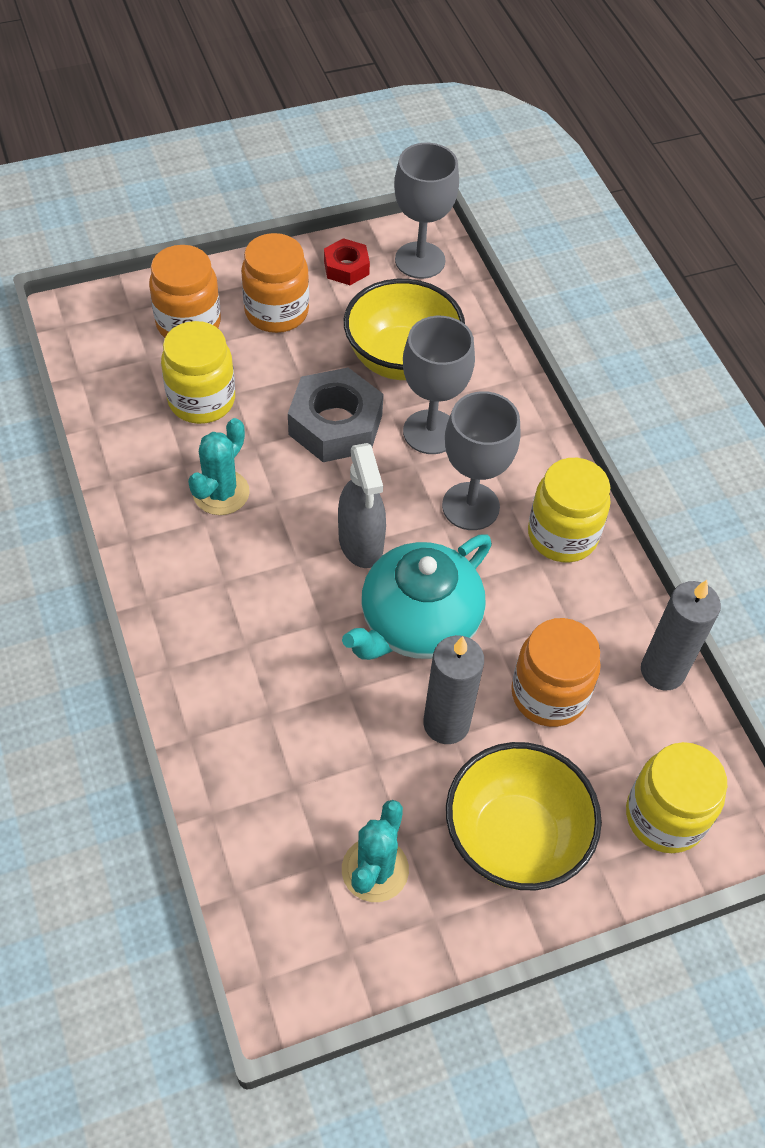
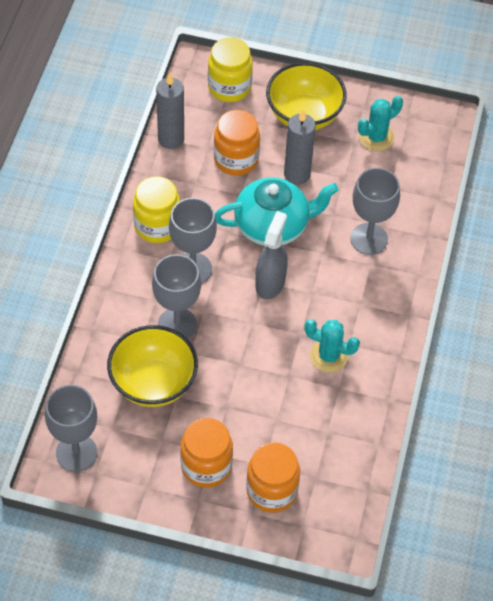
camera: 145 degrees left, 0 degrees up
yellow jar [161,321,235,424] -> none
turquoise cactus [188,418,250,515] -> turquoise cactus turned 45 degrees clockwise [304,319,360,372]
grey nut [288,368,383,462] -> none
red nut [324,238,370,285] -> none
none -> grey goblet [350,168,400,255]

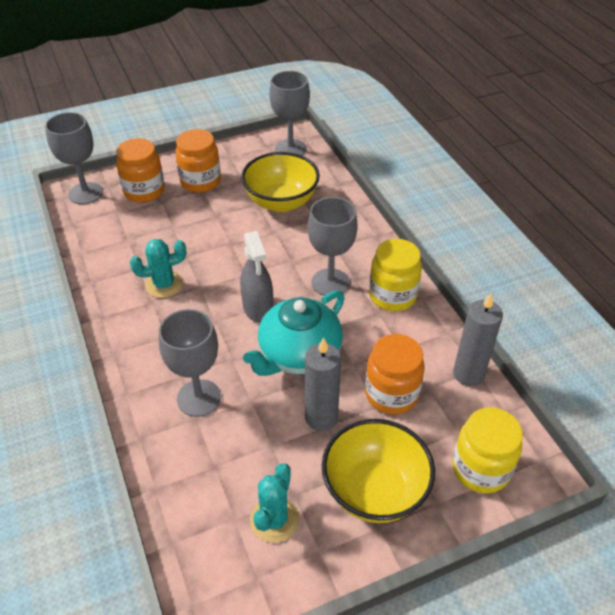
camera: 145 degrees right, 10 degrees down
grey goblet [152,254,201,339] -> grey goblet moved to [45,112,103,204]

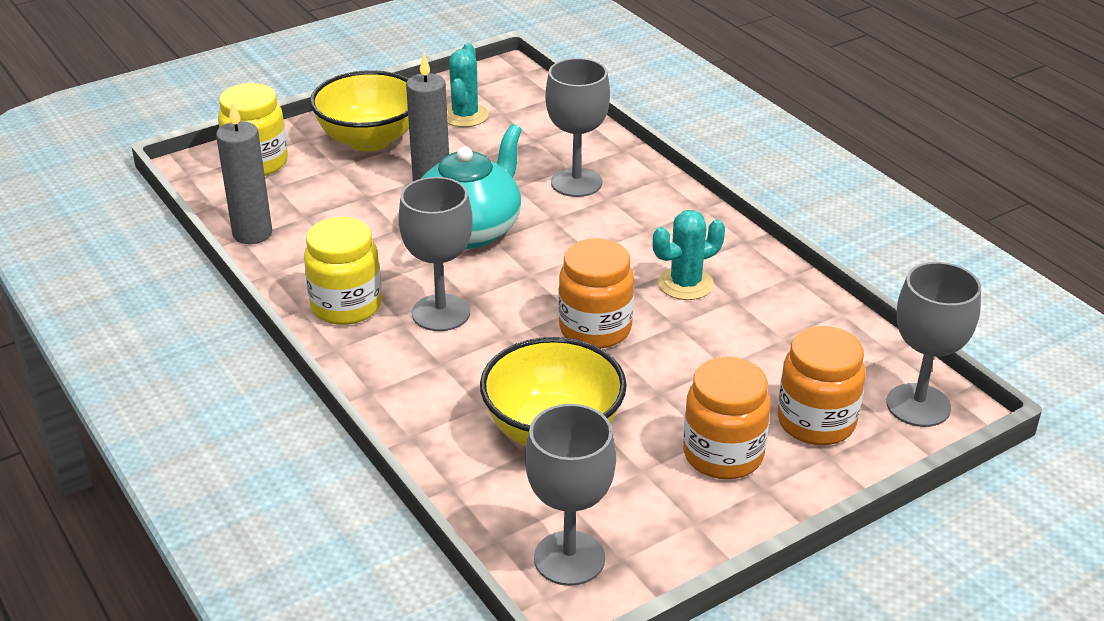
camera: 170 degrees right, 10 degrees down
grey spray bottle [240,231,273,323] -> none
orange jar [365,334,425,414] -> orange jar moved to [559,238,634,349]

